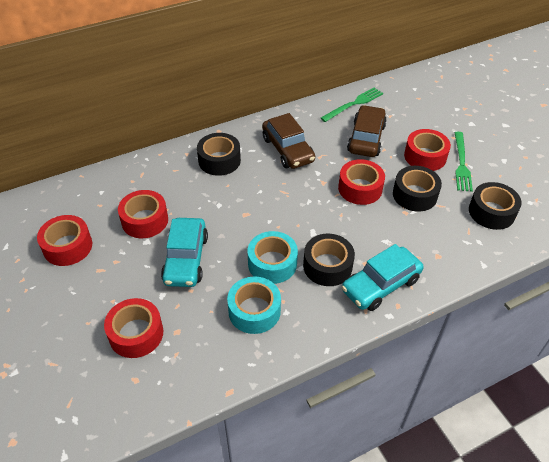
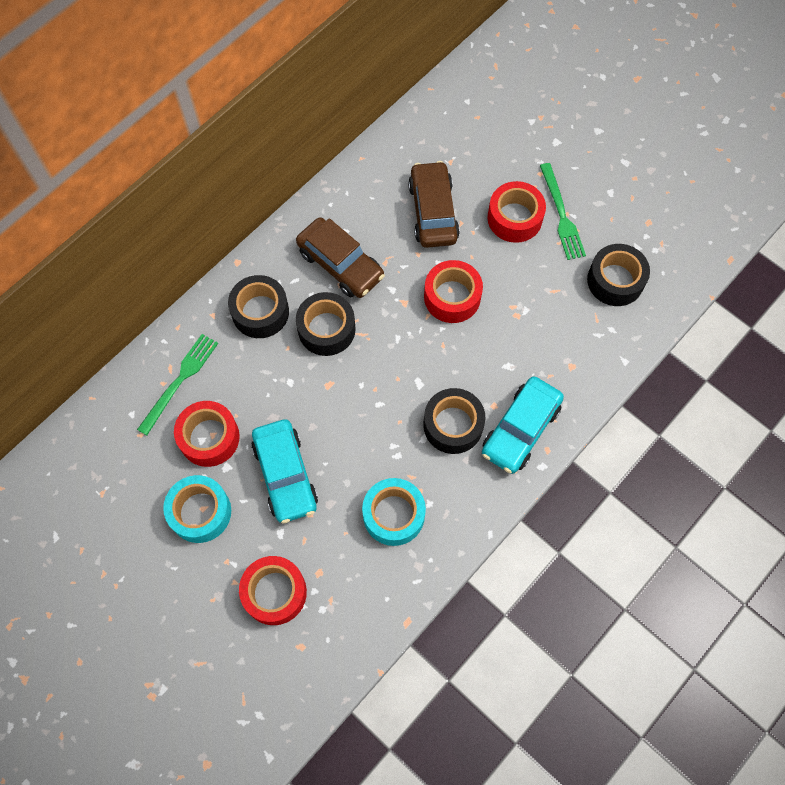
camera: 20 degrees left, 20 degrees up
red tape [37,215,92,266] -> none
turquoise tape [248,231,298,284] -> turquoise tape moved to [163,475,231,543]
green fork [321,87,383,122] -> green fork moved to [137,334,218,435]
black tape [393,166,442,212] -> black tape moved to [296,292,356,356]

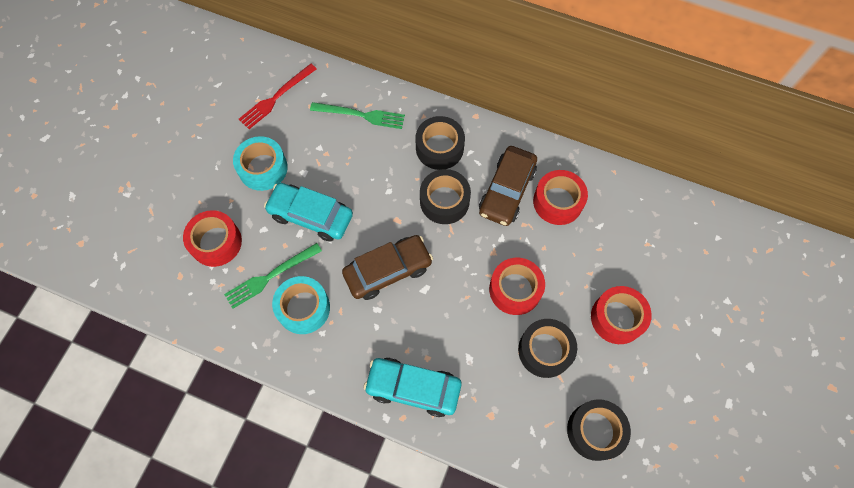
camera: 70 degrees right, 0 degrees up
red tape [174,401,240,467] -> red tape moved to [533,170,588,225]
turquoise car [251,419,318,524] -> turquoise car turned 60 degrees clockwise [264,183,353,242]
brown car [408,161,460,248] -> brown car moved to [342,235,433,300]
black tape [423,388,486,454] -> black tape moved to [518,319,577,378]
green fork [540,163,586,260] -> green fork moved to [224,243,322,309]
none -> red fork [239,64,317,129]

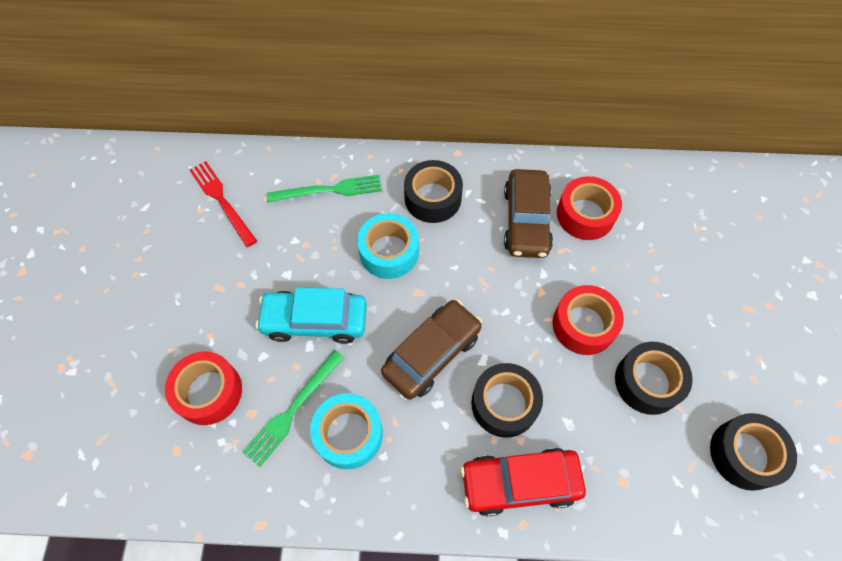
camera: 20 degrees left, 5 degrees down
turquoise tape [233,136,288,191] -> turquoise tape moved to [357,213,419,279]
red fork [239,64,317,129] -> red fork turned 120 degrees clockwise [190,161,257,247]
turquoise car [363,358,462,417] -> red car [460,448,586,516]
black tape [420,169,471,224] -> black tape moved to [471,363,543,438]
red tape [591,286,652,344] -> none

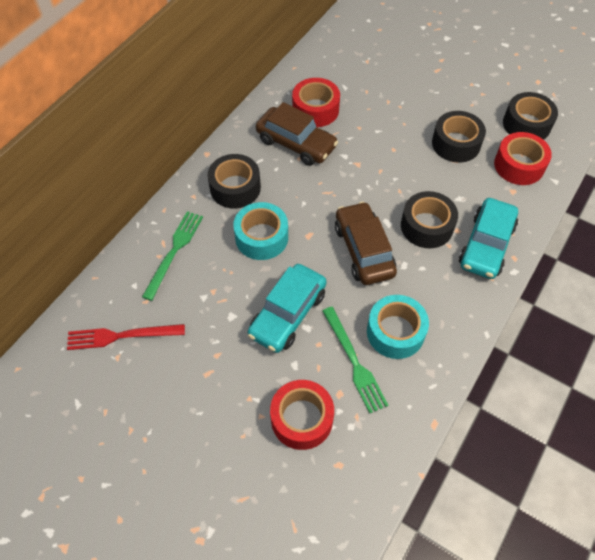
camera: 60 degrees left, 5 degrees down
red car [460,448,586,516] -> turquoise car [459,198,518,279]
red tape [553,285,624,355] -> red tape moved to [494,132,552,185]

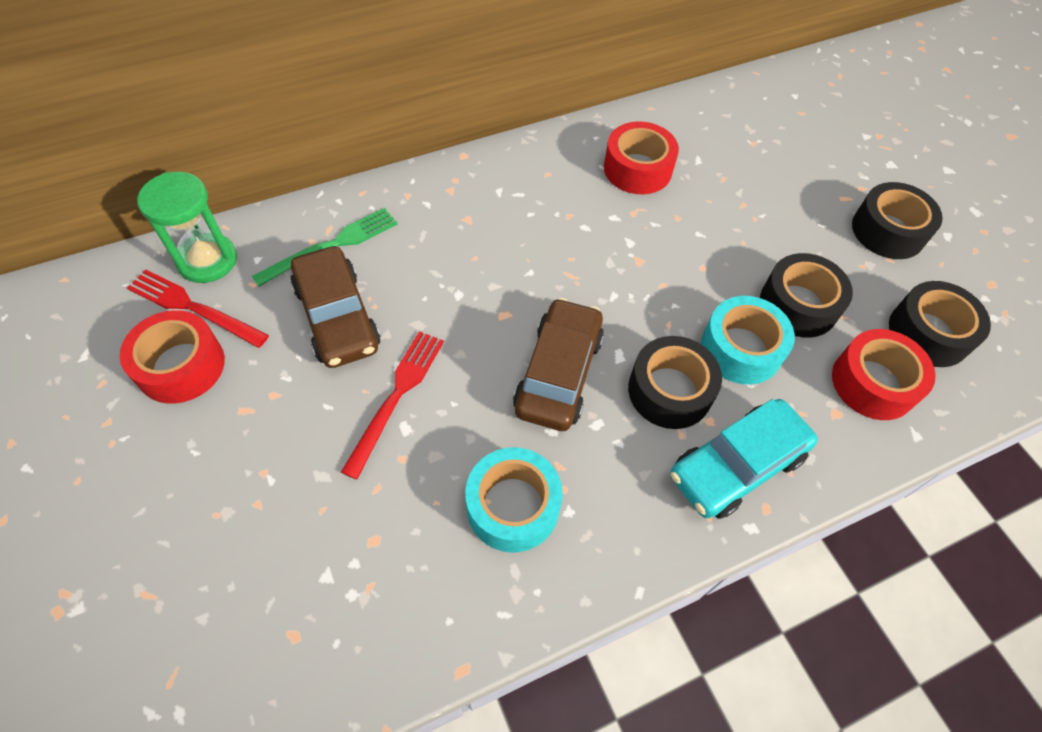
camera: 30 degrees right, 0 degrees up
black tape [207,154,261,209] -> black tape moved to [852,182,943,259]
turquoise tape [233,202,288,260] -> turquoise tape moved to [701,296,795,385]
turquoise car [248,264,327,353] -> red fork [341,331,444,479]
brown car [256,102,338,166] -> brown car moved to [291,246,381,368]
red tape [270,380,334,450] -> red tape moved to [120,310,225,404]
green fork [322,307,388,413] -> none
none -> green hourglass [137,172,237,283]

